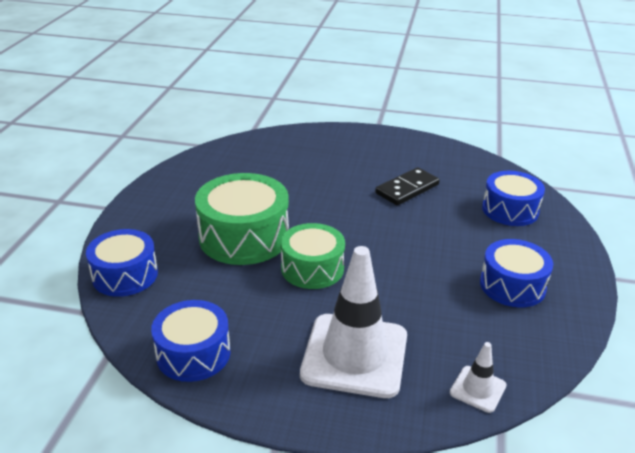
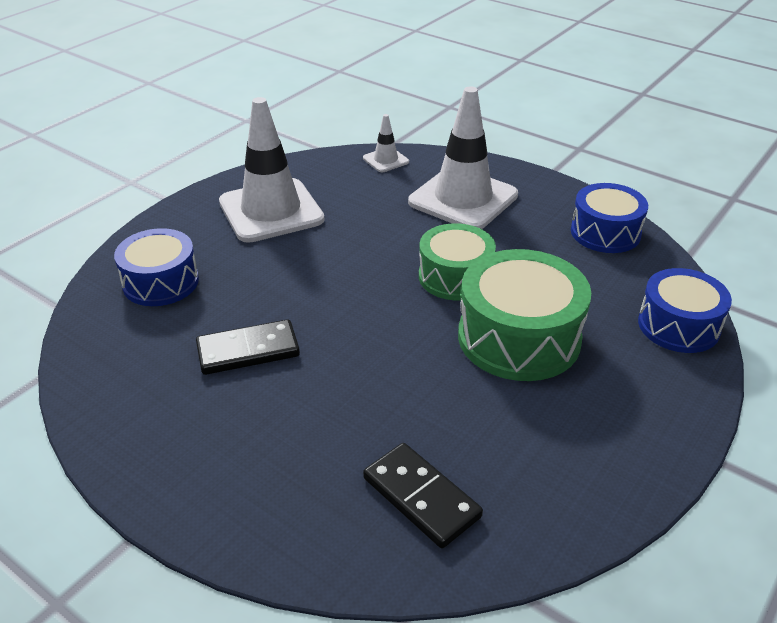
camera: 155 degrees left, 5 degrees up
blue drum [480,239,553,308] -> white traffic cone [219,97,325,243]
none -> black domino [363,443,483,548]

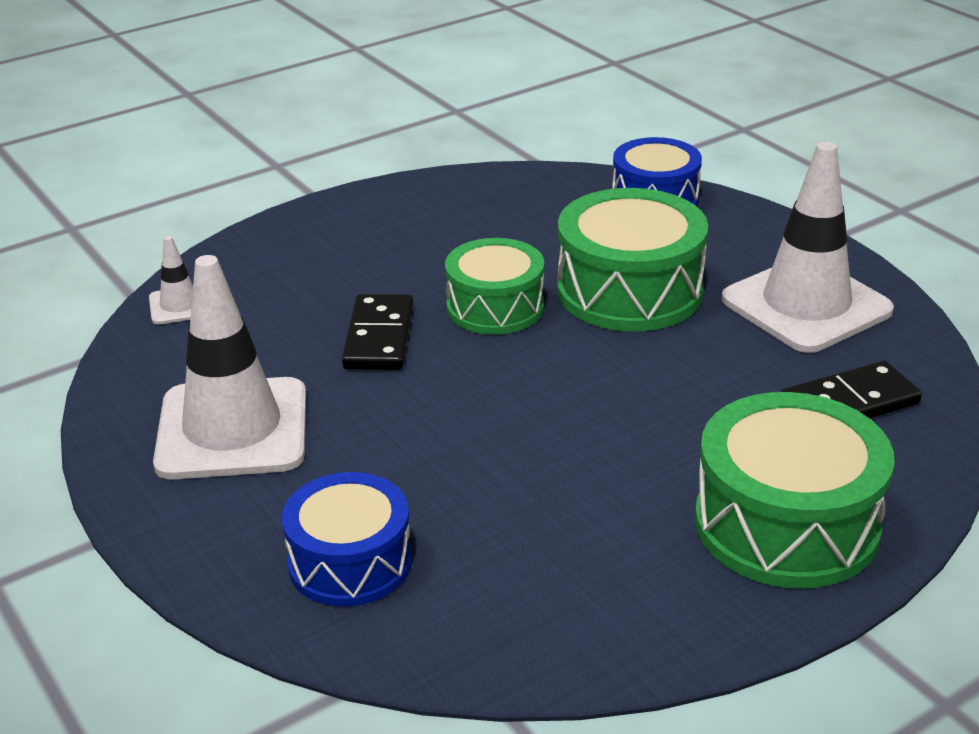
camera: 70 degrees left, 5 degrees down
black domino [196,319,300,375] -> black domino moved to [342,294,413,370]
white traffic cone [408,86,518,229] -> white traffic cone moved to [722,142,894,353]
blue drum [571,183,648,253] -> none
none -> green drum [695,392,895,589]

